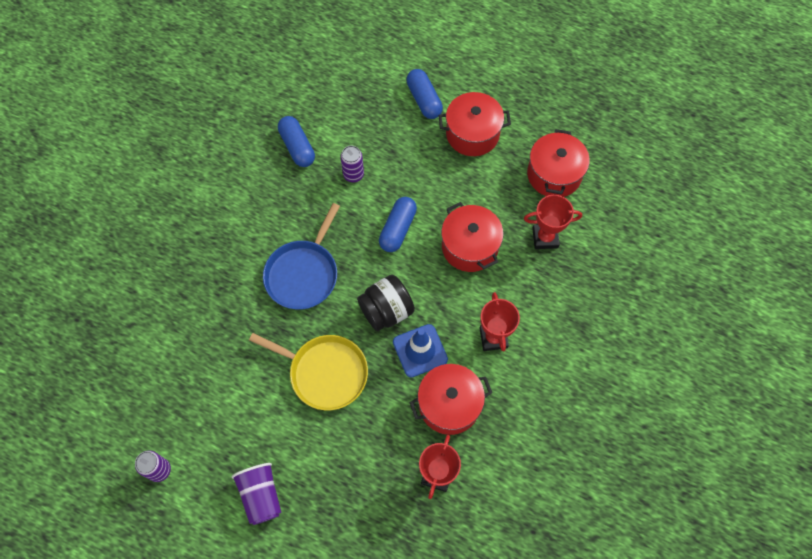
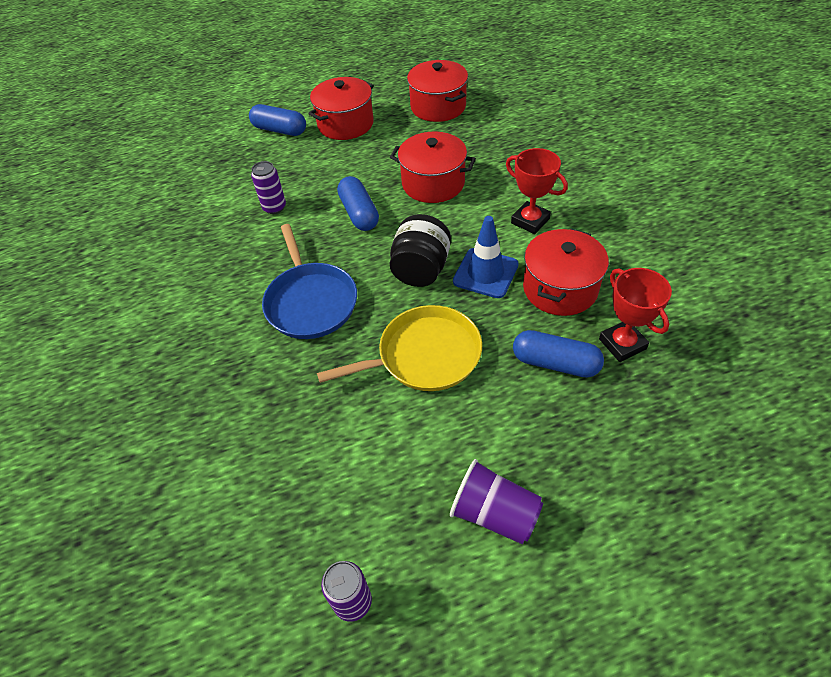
camera: 40 degrees left, 15 degrees down
blue capsule [278,116,315,167] -> blue capsule moved to [513,330,604,378]
red trophy [524,195,582,249] -> none

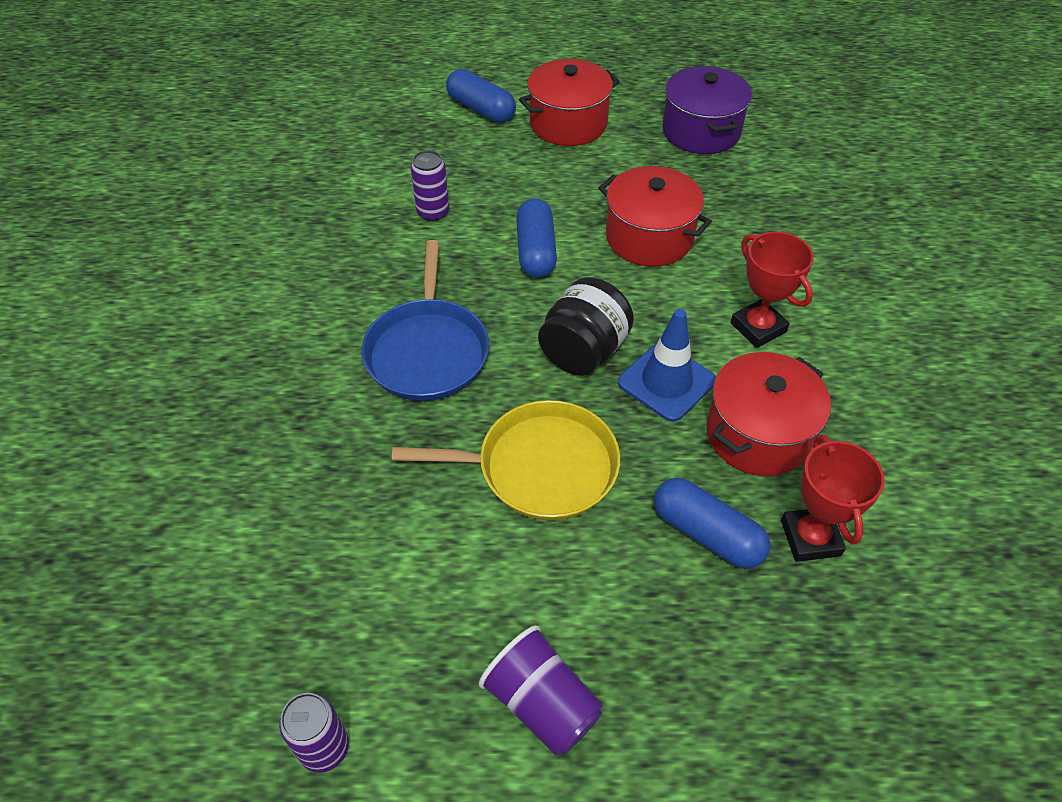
camera: 15 degrees right, 0 degrees up
red pot [407,60,468,122] -> purple pot [663,66,752,154]

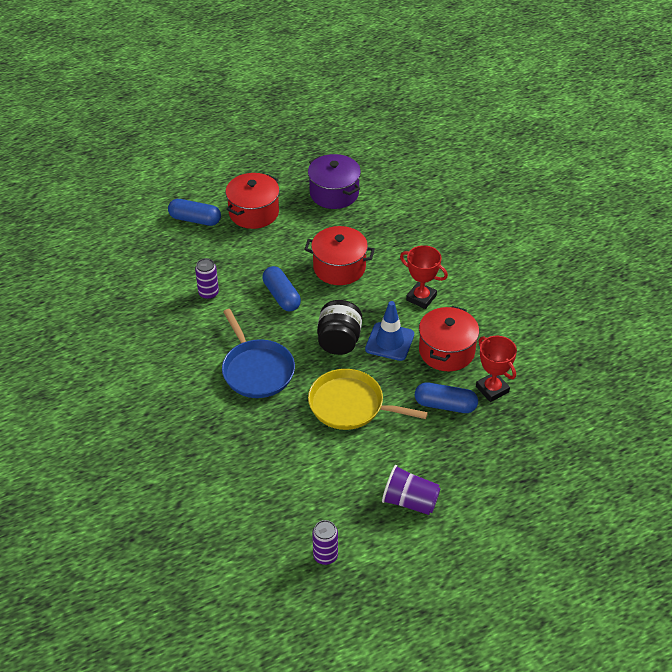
camera: 25 degrees left, 5 degrees down
yellow pan [392,400,620,521] -> yellow pan turned 135 degrees counterclockwise [308,369,428,430]

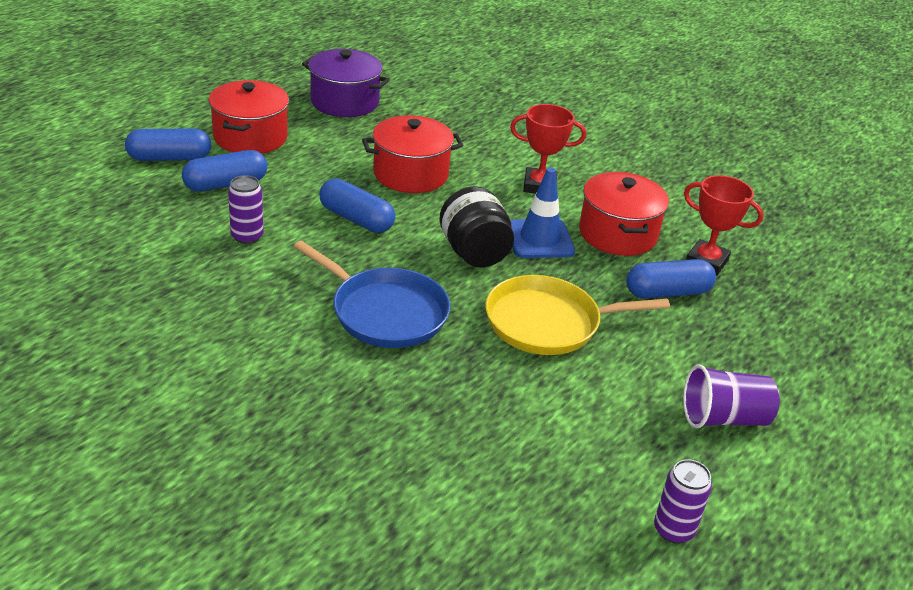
camera: 30 degrees left, 10 degrees down
none -> blue capsule [182,150,268,192]

